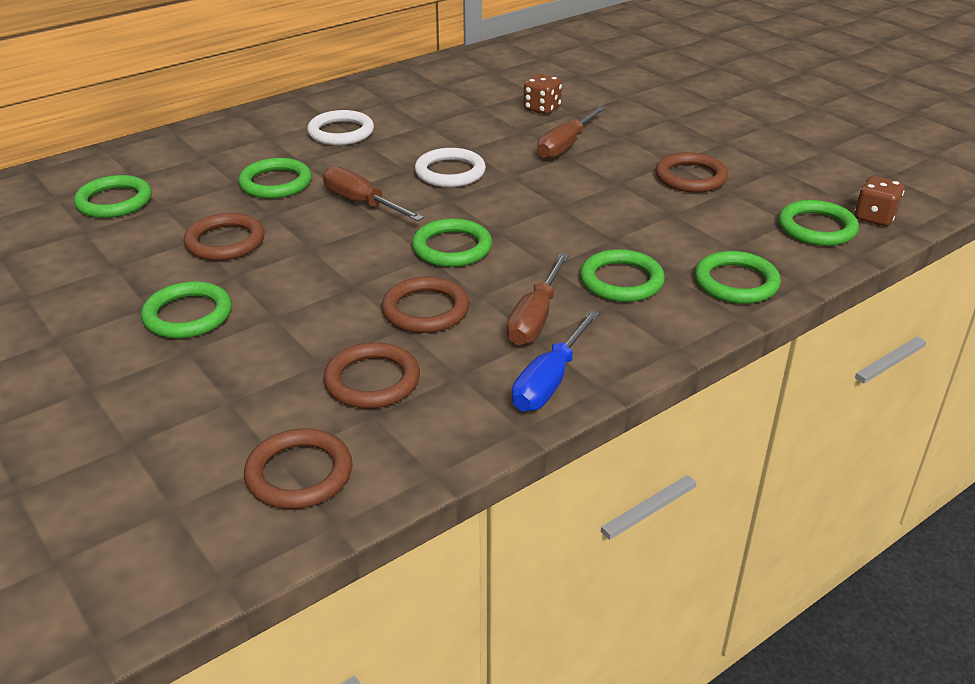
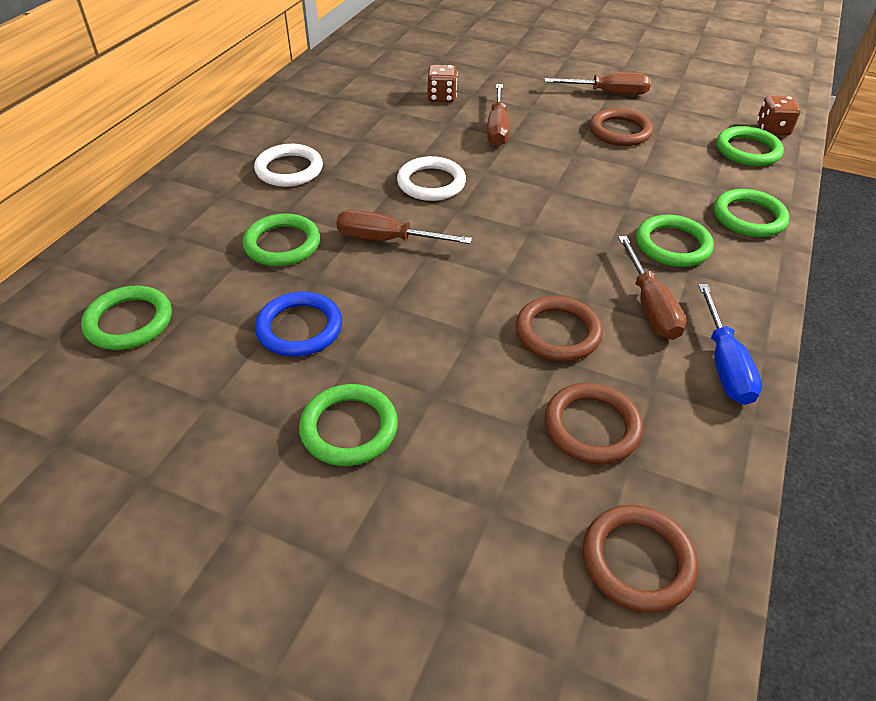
camera: 30 degrees left, 10 degrees up
brown ring [184,213,265,261] -> blue ring [255,291,342,357]
green ring [412,218,492,267] -> none
none -> brown screwdriver [545,73,651,95]

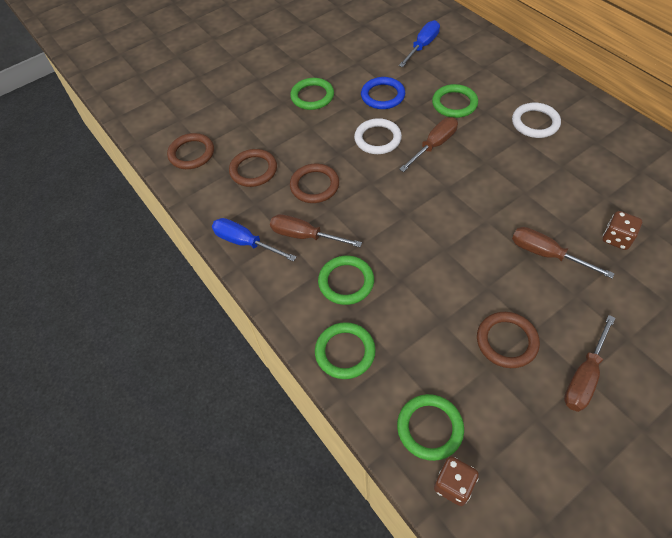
camera: 125 degrees right, 10 degrees up
green ring [81,286,172,350] -> blue screwdriver [399,20,440,67]
white ring [397,156,466,201] -> white ring moved to [354,118,402,154]

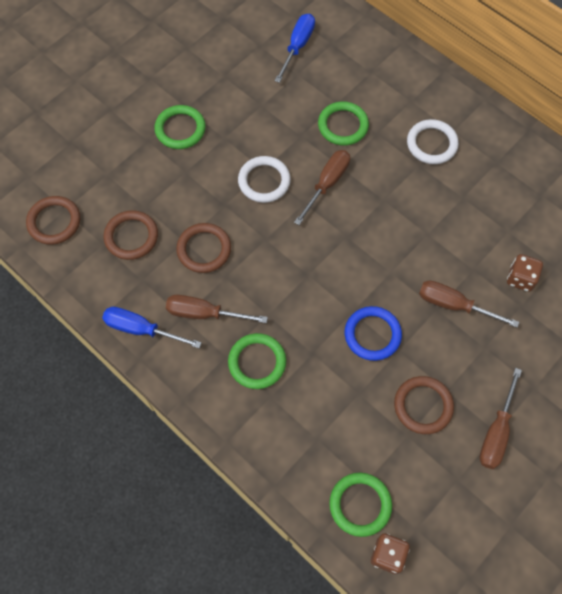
camera: 15 degrees left, 10 degrees up
green ring [315,322,376,379] -> none
blue ring [361,77,405,109] -> blue ring moved to [345,306,402,361]

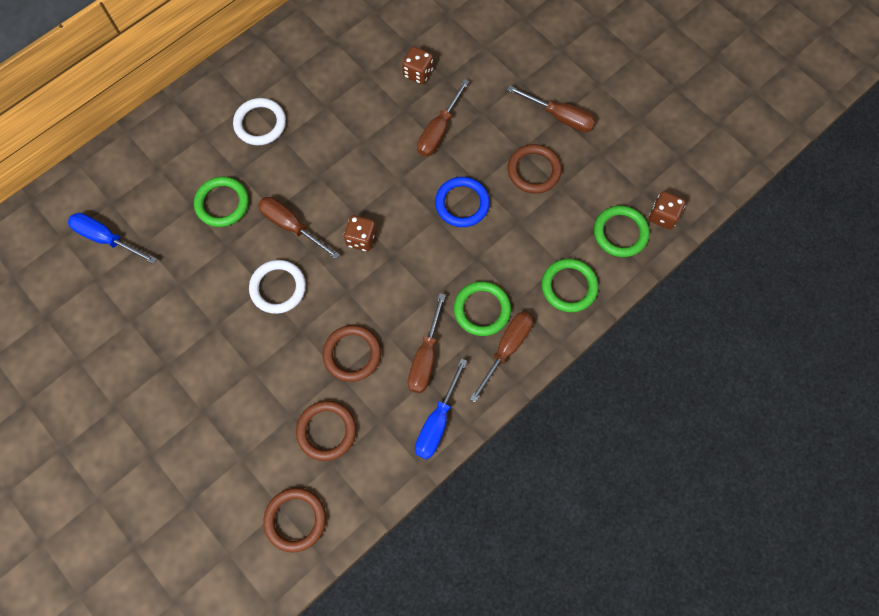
camera: 85 degrees left, 5 degrees up
green ring [154,105,206,149] -> green ring moved to [542,259,598,312]
none -> brown dice [344,215,377,251]
none -> brown screwdriver [470,312,533,403]

